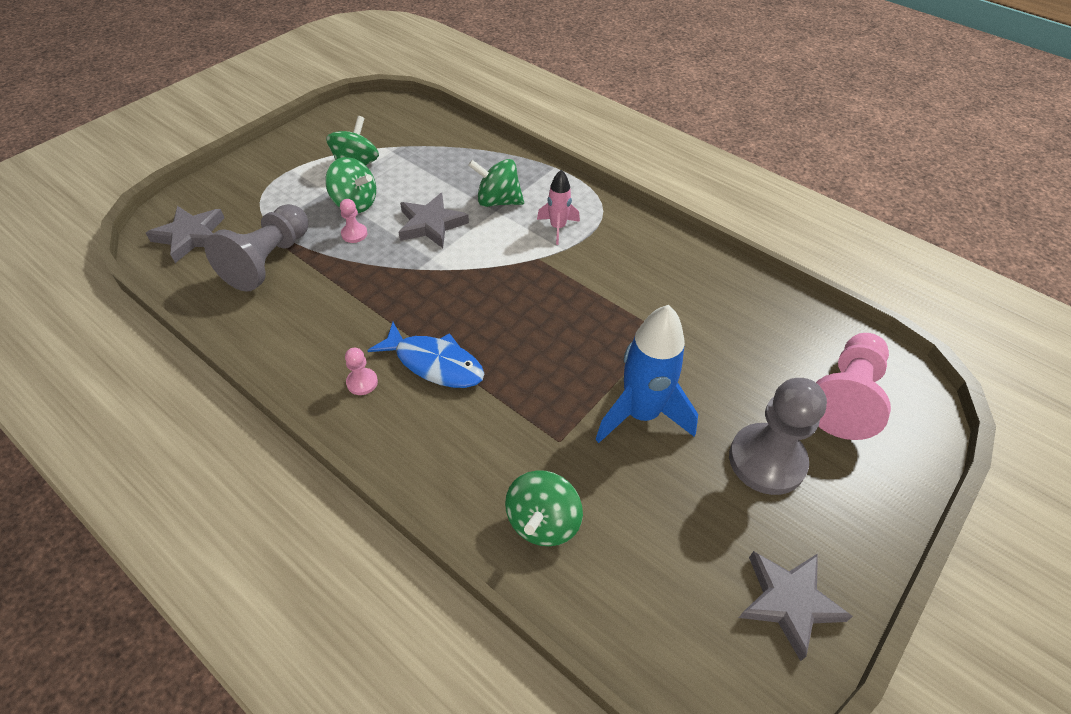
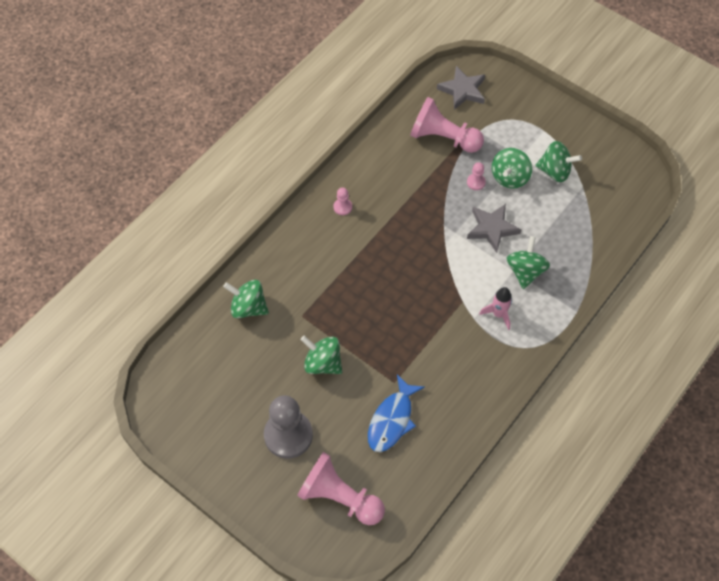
camera: 90 degrees right, 10 degrees up
grey pawn [204,204,308,292] -> pink pawn [410,97,484,153]
blue fish [367,322,484,388] -> blue fish moved to [368,375,425,452]
blue rocket [595,305,698,443] -> green spinning top [301,336,342,374]
grey star [739,551,853,661] -> none

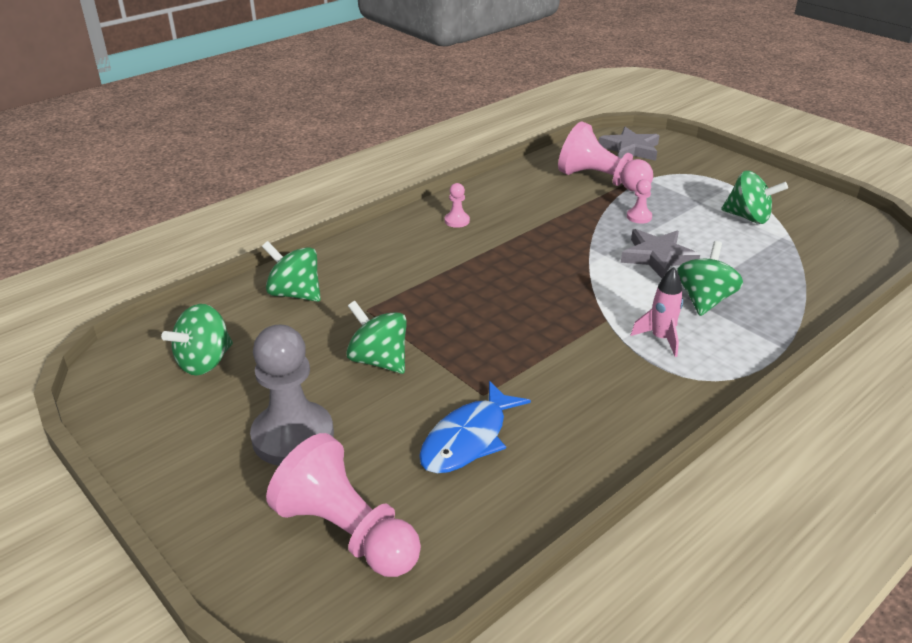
camera: 10 degrees right, 25 degrees down
green spinning top [492,148,532,189] -> green spinning top moved to [161,304,233,375]

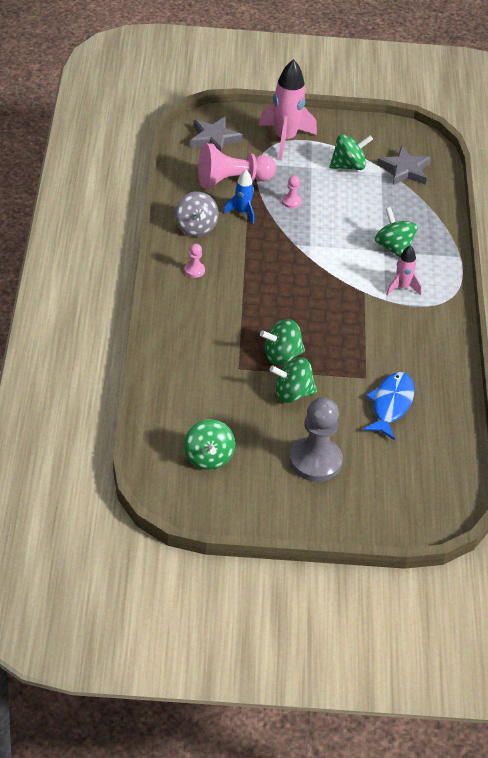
camera: 50 degrees left, 10 degrees up
green spinning top [262,241,321,302] -> green spinning top moved to [260,319,305,365]
pink pawn [266,433,421,577] -> none
blue fish [419,381,531,474] -> blue fish turned 150 degrees counterclockwise [363,372,414,440]
grey star [621,229,700,278] -> grey star moved to [377,146,431,185]
none -> grey spinning top [175,192,219,237]
none -> blue rocket [223,170,254,224]
none -> pink rocket [259,59,317,160]

